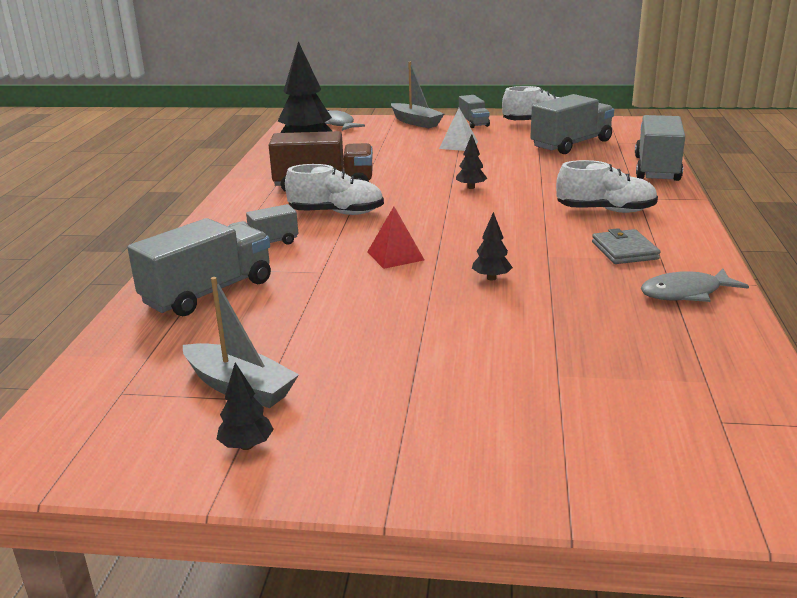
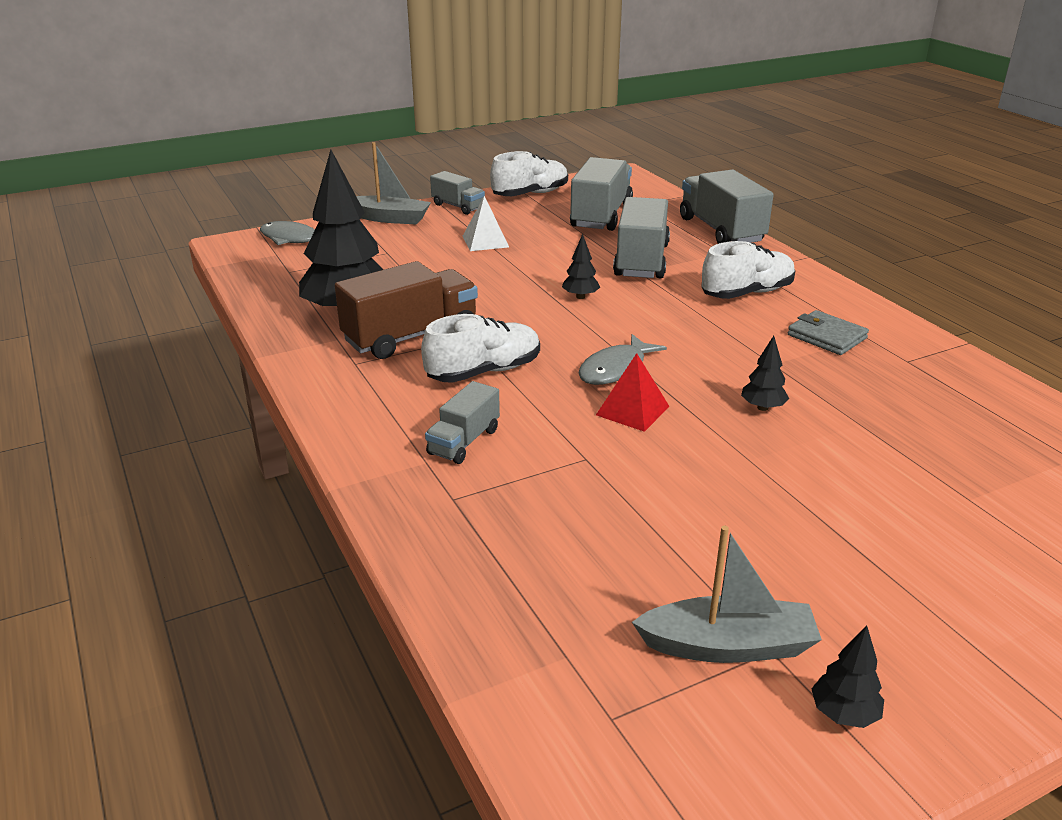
camera: 35 degrees left, 5 degrees up
grey truck [127,218,271,316] -> grey truck moved to [613,197,670,278]
grey fish [641,269,749,302] -> grey fish moved to [579,334,667,385]

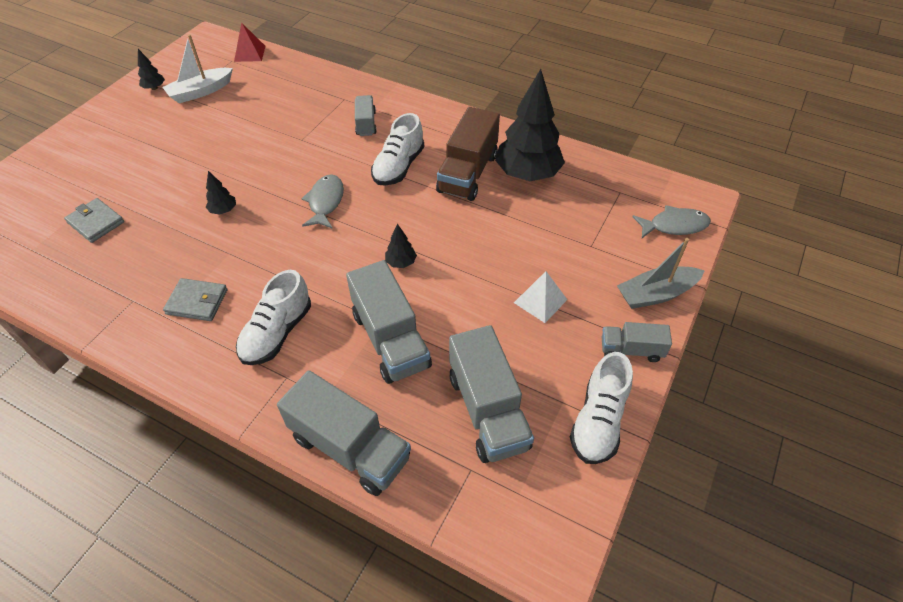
camera: 145 degrees right, 20 degrees up
red pyramid [596,353,670,432] -> red pyramid moved to [234,22,265,62]
grey boat [632,526,822,663] -> white boat [163,34,233,103]
none -> grey wallet [64,198,124,243]

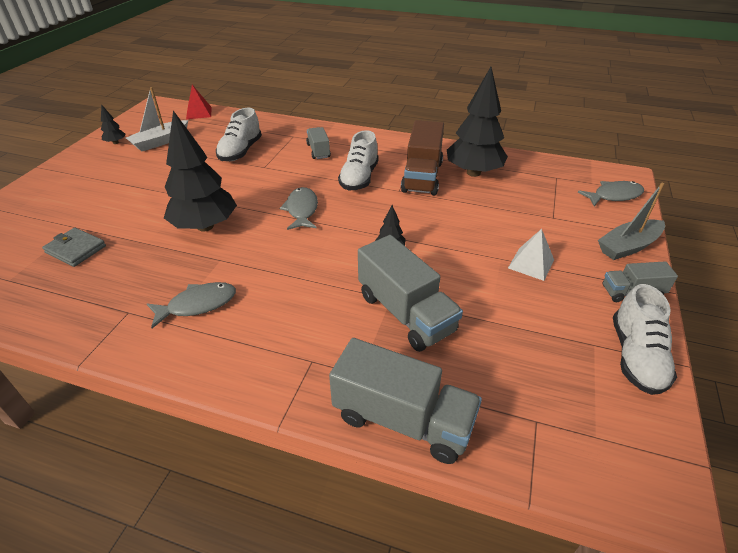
camera: 10 degrees left, 10 degrees down
grey wallet [163,278,227,321] -> grey fish [147,282,236,328]
black tree [206,171,236,214] -> black tree [164,111,237,232], size x2.39
white shoe [236,270,311,365] -> white shoe moved to [216,108,262,161]
grey truck [449,325,534,463] -> none

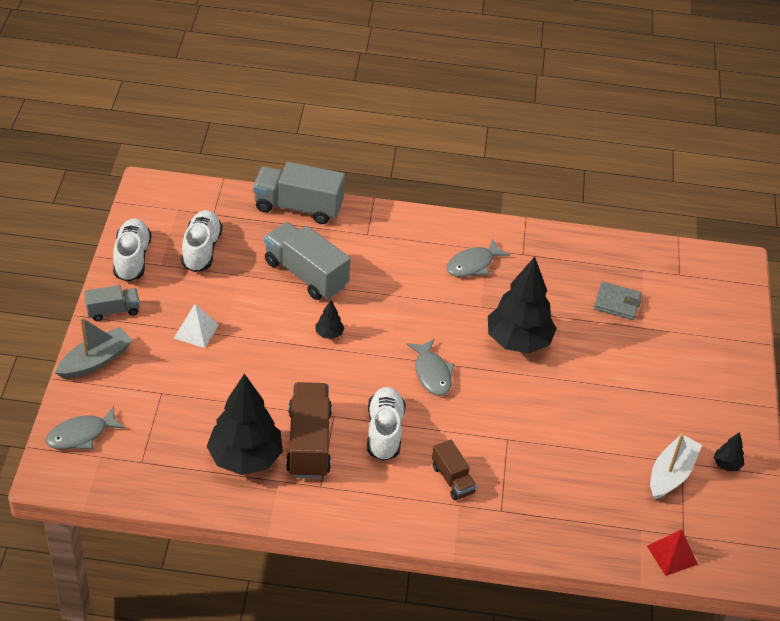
camera: 165 degrees right, 5 degrees up
white shoe [216,108,262,161] -> white shoe moved to [181,210,223,272]
grey truck [306,127,331,159] -> brown truck [432,440,477,500]

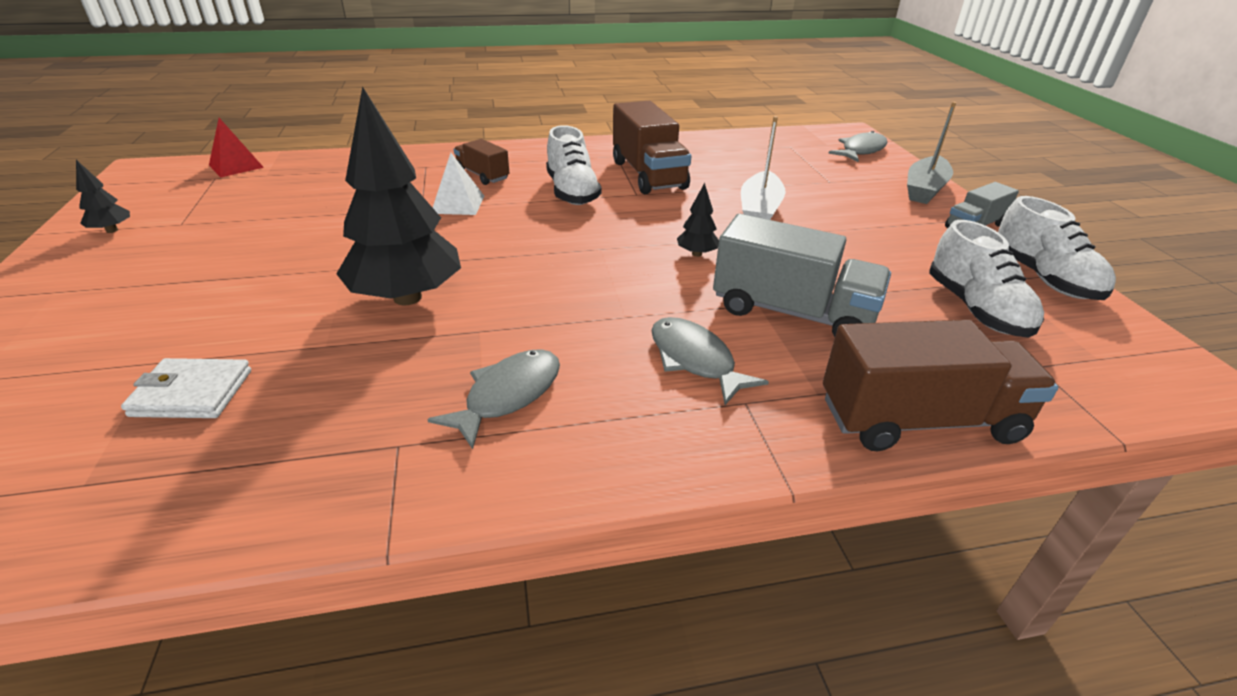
camera: 165 degrees right, 10 degrees down
white pyramid [174,304,219,348] -> white pyramid moved to [433,153,484,215]
black tree [207,374,283,475] -> none
grey truck [253,162,345,224] -> brown truck [823,319,1058,451]
grey fish [407,339,454,396] -> grey fish moved to [651,317,769,405]
grey wallet [594,282,642,320] -> white wallet [121,358,251,418]
white boat [650,434,702,500] -> white boat moved to [741,116,786,220]

